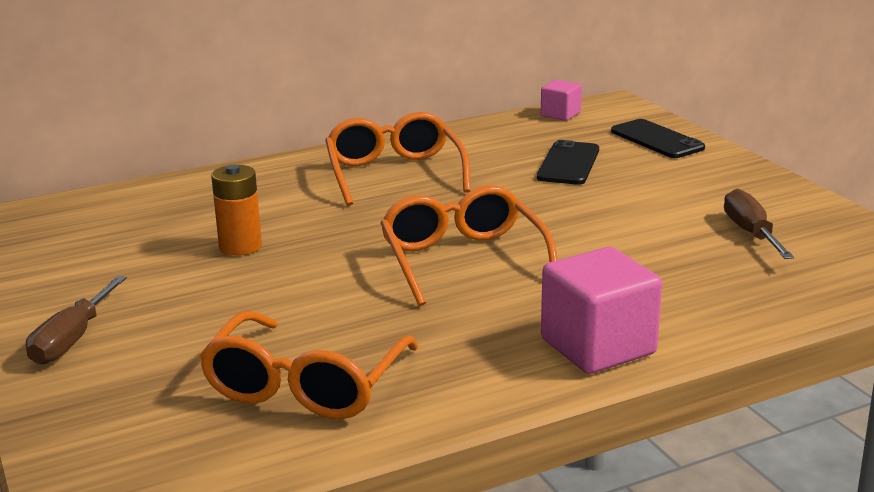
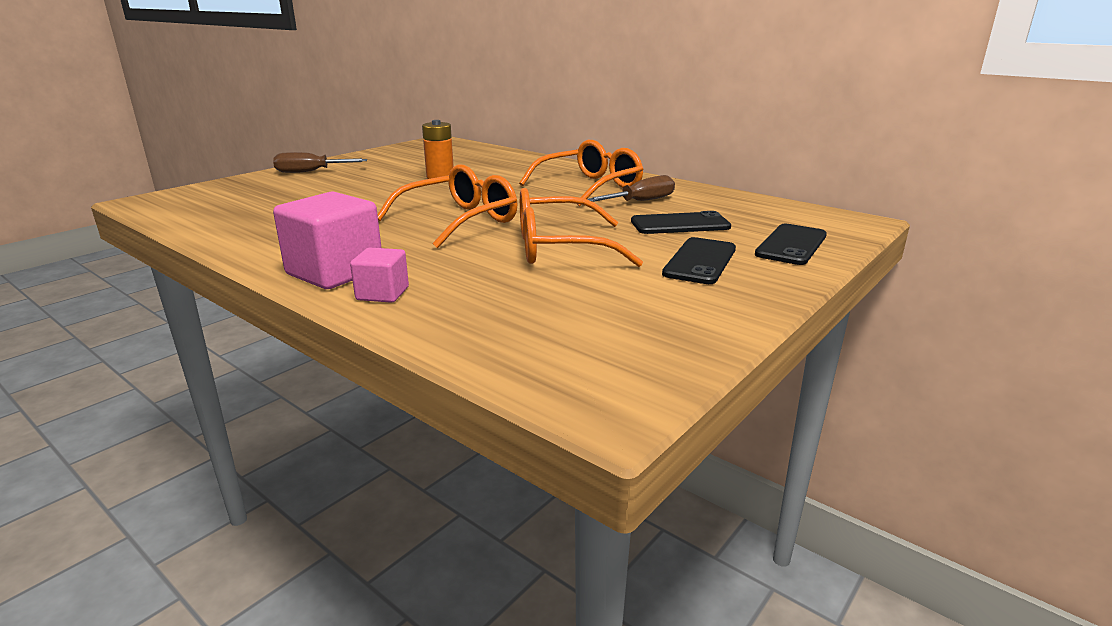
camera: 65 degrees right, 0 degrees up
orange glasses [199,311,418,419] -> orange glasses moved to [520,188,643,267]
pink cube [541,80,582,121] -> pink cube moved to [350,248,409,303]
brown screwdriver [724,189,794,259] -> brown screwdriver moved to [587,175,675,202]
none -> black phone [662,237,736,284]

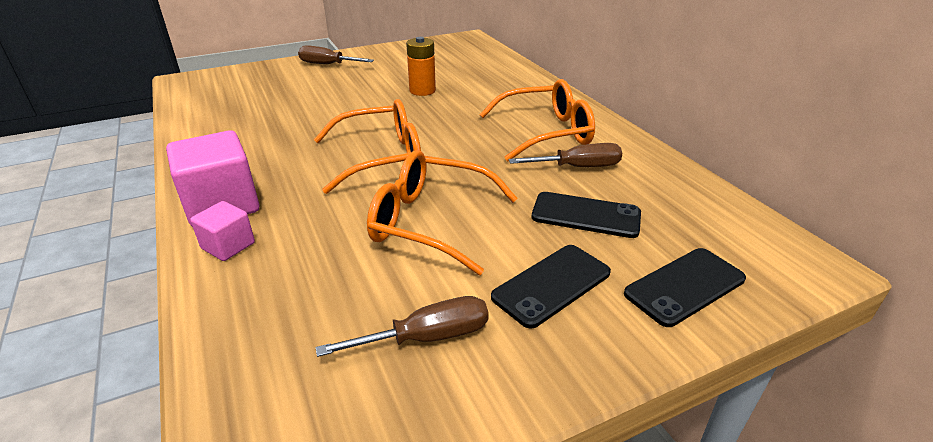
camera: 25 degrees right, 10 degrees up
none -> brown screwdriver [316,296,489,357]

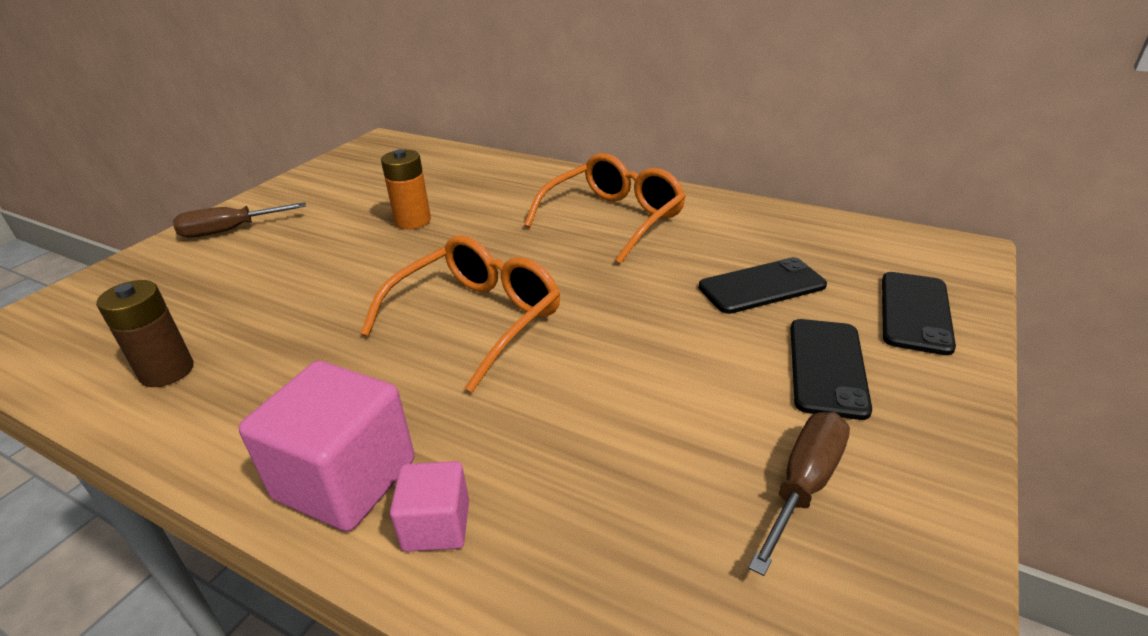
camera: 35 degrees left, 0 degrees up
orange glasses [367,150,518,275] -> none
brown screwdriver [508,143,622,167] -> none
none -> brown battery [96,280,194,387]

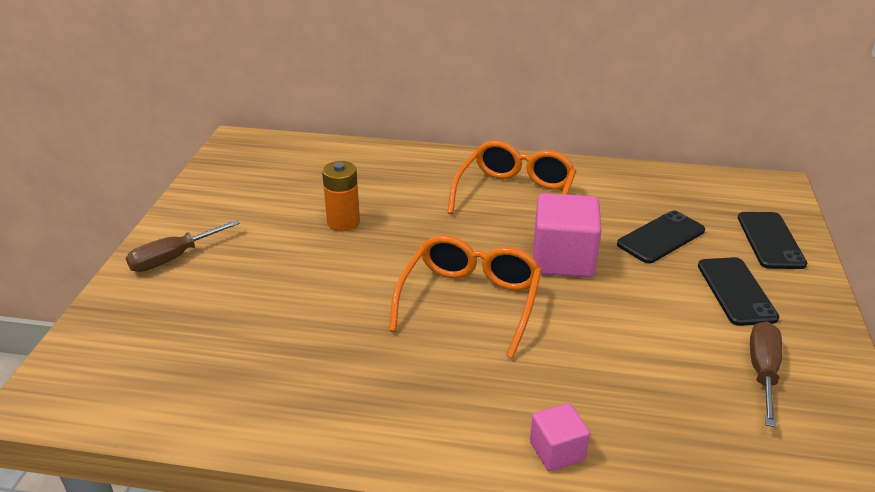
camera: 20 degrees left, 0 degrees up
brown battery [96,280,194,387] -> none
pink cube [239,361,415,531] -> pink cube moved to [533,193,602,278]

